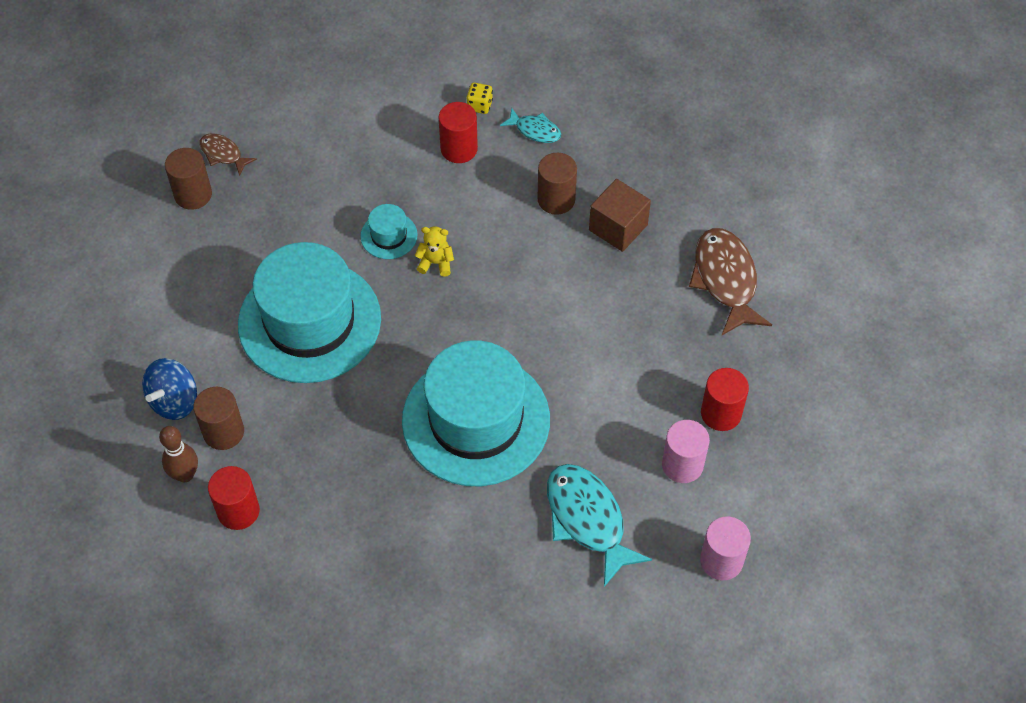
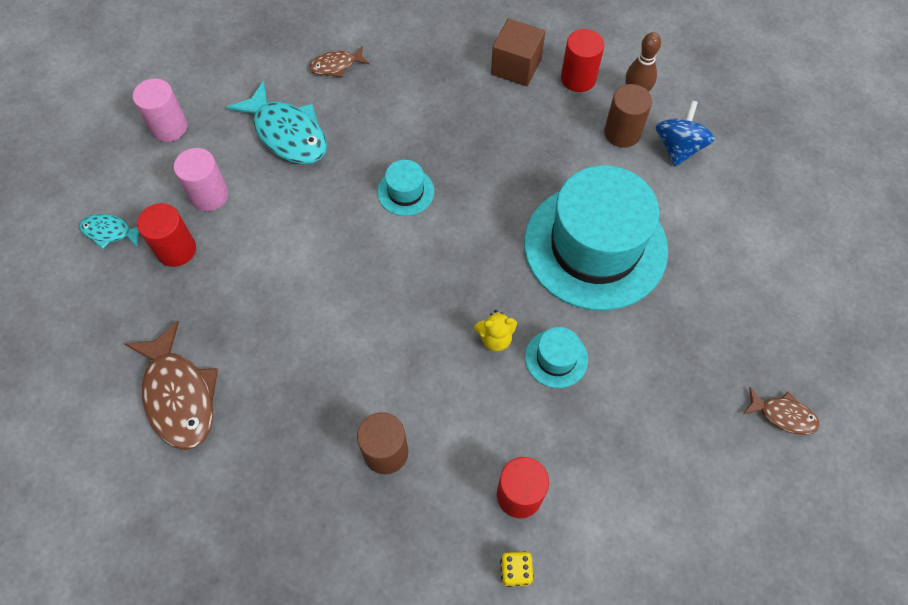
camera: 165 degrees right, 5 degrees up
brown cylinder [165,148,212,210] -> none
turquoise hat [402,340,550,486] -> turquoise hat [377,160,434,216], size x0.41
turquoise fish [500,108,561,143] -> turquoise fish moved to [79,214,140,249]
brown cube [589,179,651,252] -> brown cube moved to [491,18,545,86]
none -> brown fish [309,46,369,77]

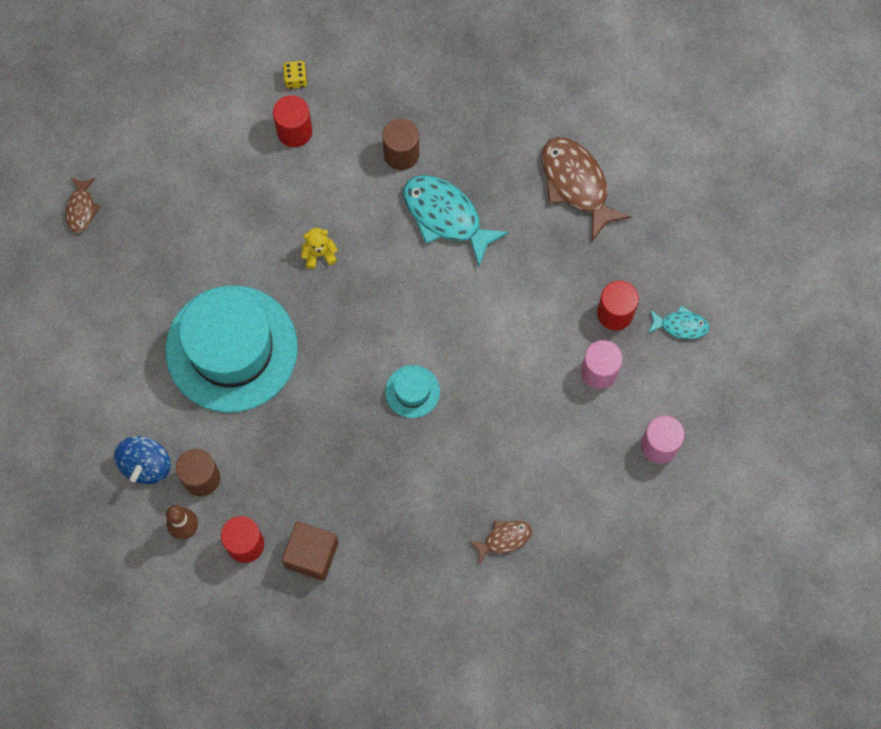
camera: 175 degrees right, 10 degrees up
turquoise fish [227,81,327,164] -> turquoise fish moved to [403,175,509,266]
turquoise hat [525,327,588,388] -> none
brown fish [742,387,820,435] -> brown fish turned 105 degrees counterclockwise [65,177,101,233]

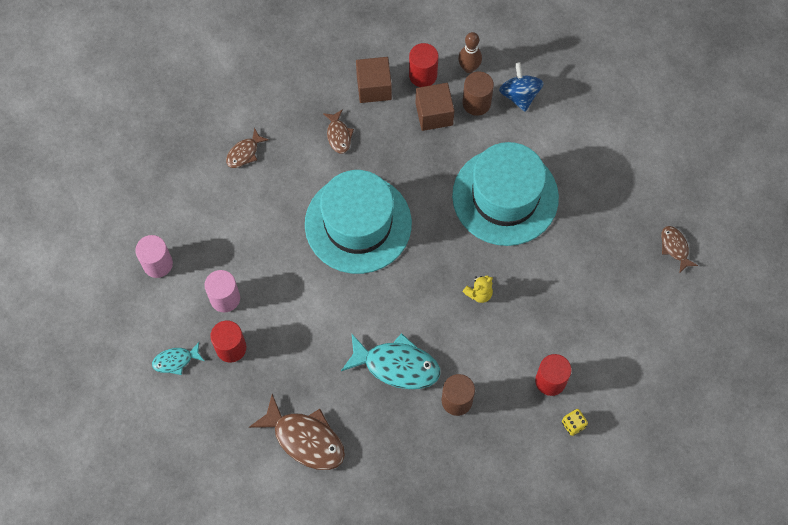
camera: 155 degrees right, 5 degrees down
turquoise hat [385,365,440,418] -> turquoise hat [305,170,412,274], size x2.43
none -> brown fish [323,109,354,154]
none -> brown cube [416,83,455,131]

